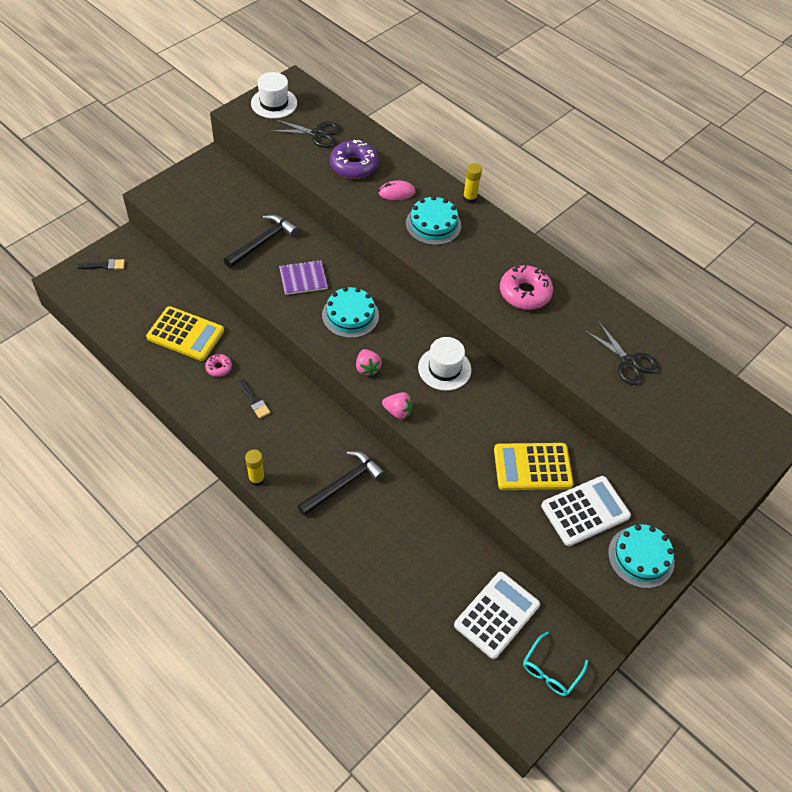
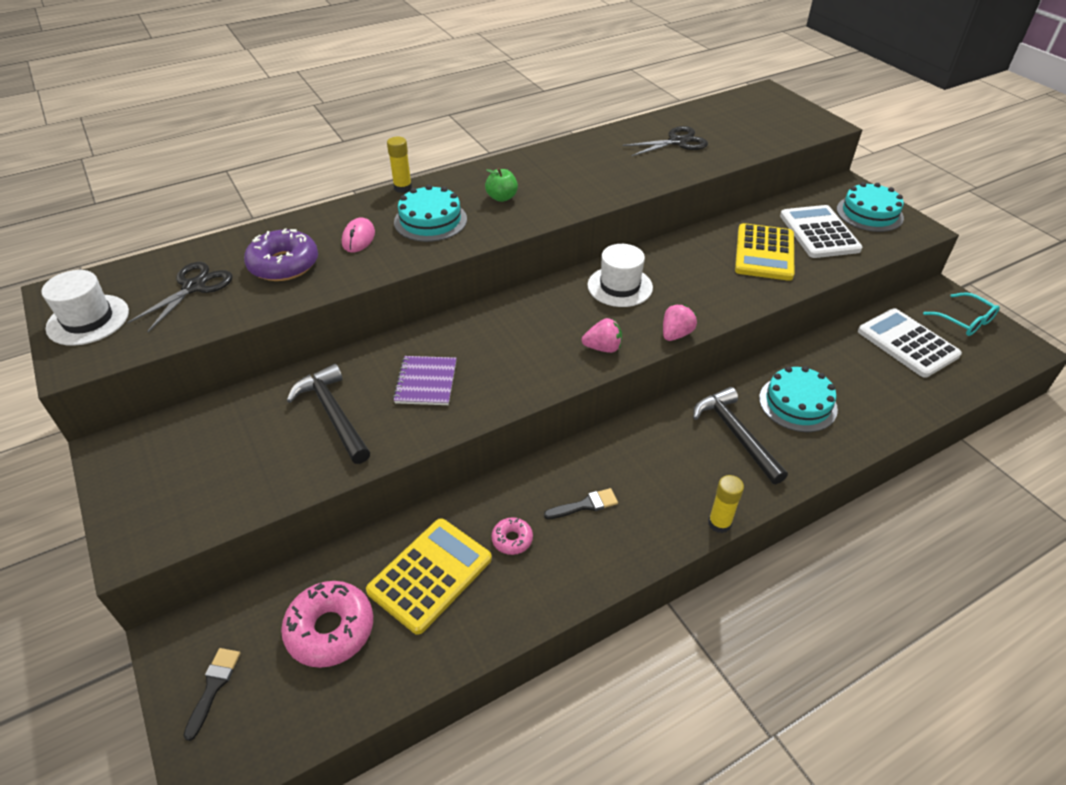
camera: 70 degrees left, 10 degrees down
turquoise cake [322,287,379,338] -> turquoise cake moved to [759,366,838,432]
pink donut [500,265,553,310] -> pink donut moved to [281,581,373,668]
none -> green apple [485,168,518,202]

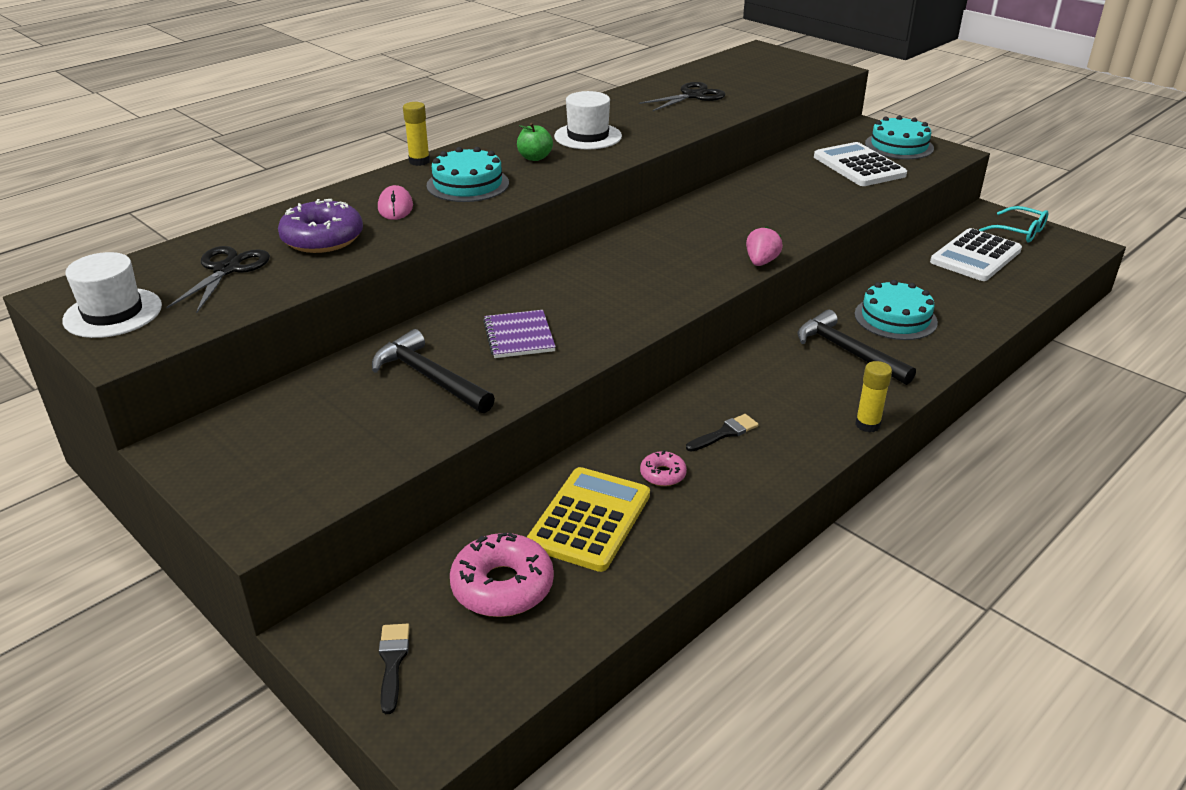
camera: 15 degrees left, 10 degrees down
pink strawberry [582,318,622,353] -> none
white hat [587,244,653,307] -> white hat moved to [554,91,622,149]
yellow calculator [735,223,794,281] -> none
white calculator [858,308,962,378] -> white calculator turned 90 degrees counterclockwise [930,228,1022,281]

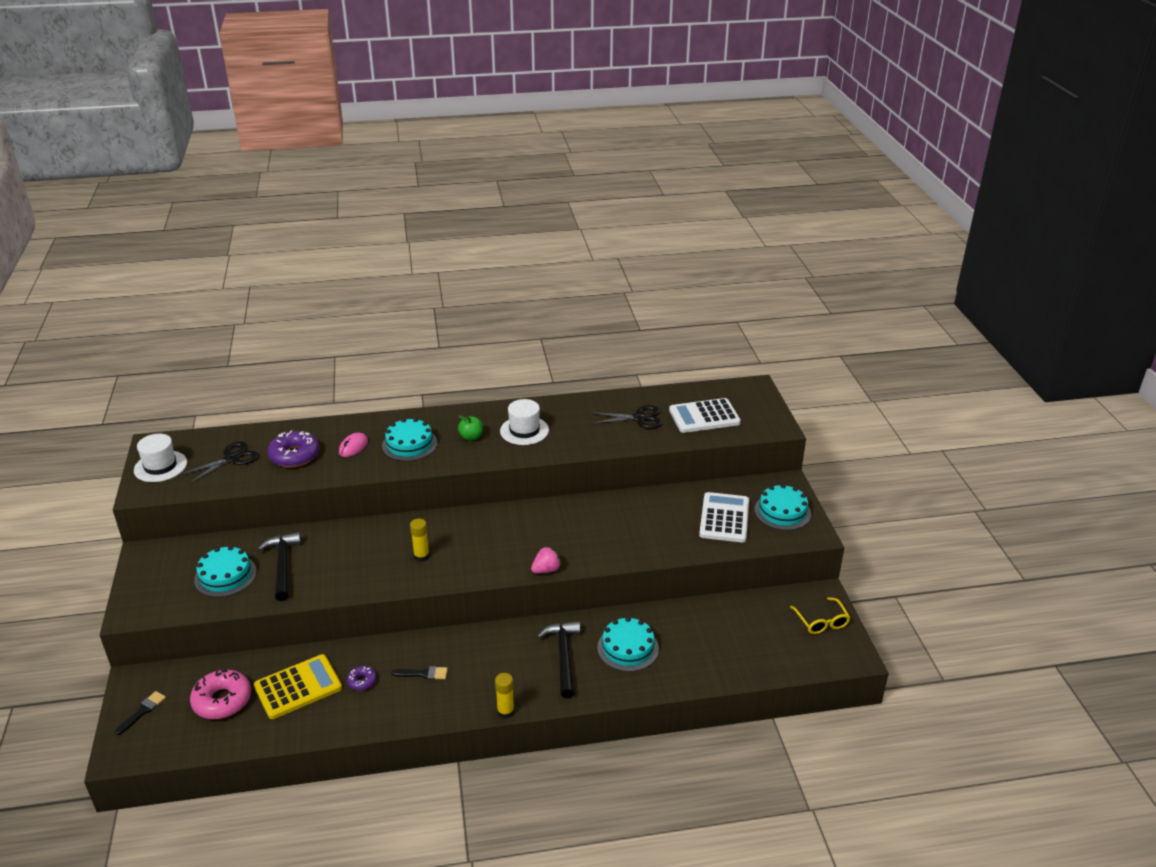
camera: 35 degrees right, 0 degrees up
yellow glue stick [403,102,430,166] -> yellow glue stick moved to [410,519,430,562]
purple notebook [483,310,556,358] -> none
pink donut [640,450,687,486] -> purple donut [347,666,377,691]
white calculator [930,228,1022,281] -> white calculator moved to [669,398,741,433]
turquoise glasses [979,206,1049,242] -> yellow glasses [790,597,851,634]
none -> turquoise cake [194,546,257,597]

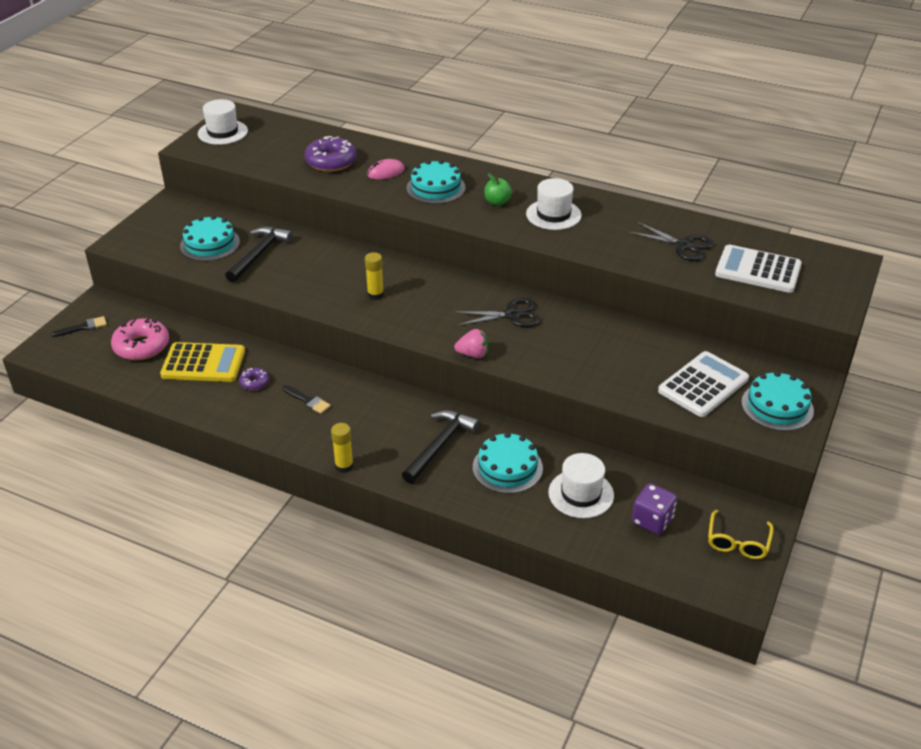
camera: 35 degrees right, 5 degrees up
black scissors [182,441,259,483] -> black scissors moved to [454,298,541,327]
none -> white hat [548,453,614,518]
none -> purple dice [632,483,677,535]

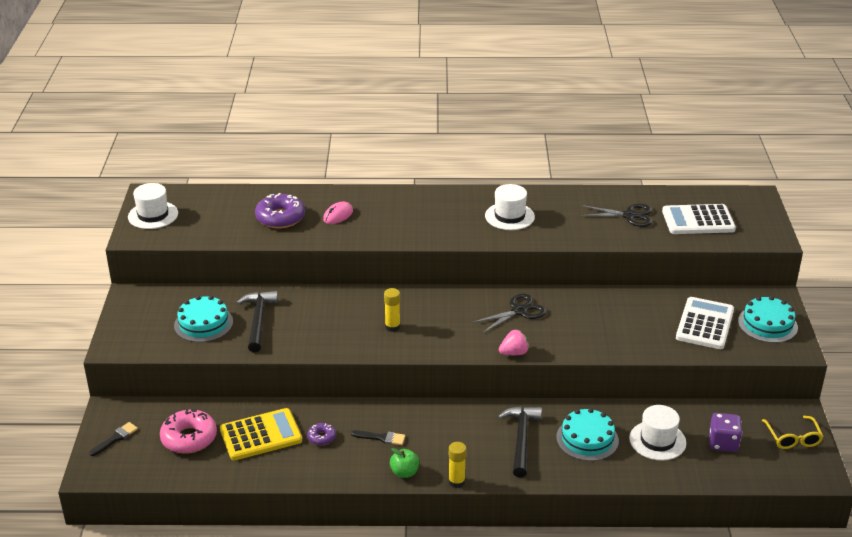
camera: 25 degrees left, 5 degrees down
turquoise cake [407,160,465,204] -> none
green apple [484,173,512,206] -> green apple moved to [390,448,419,478]

